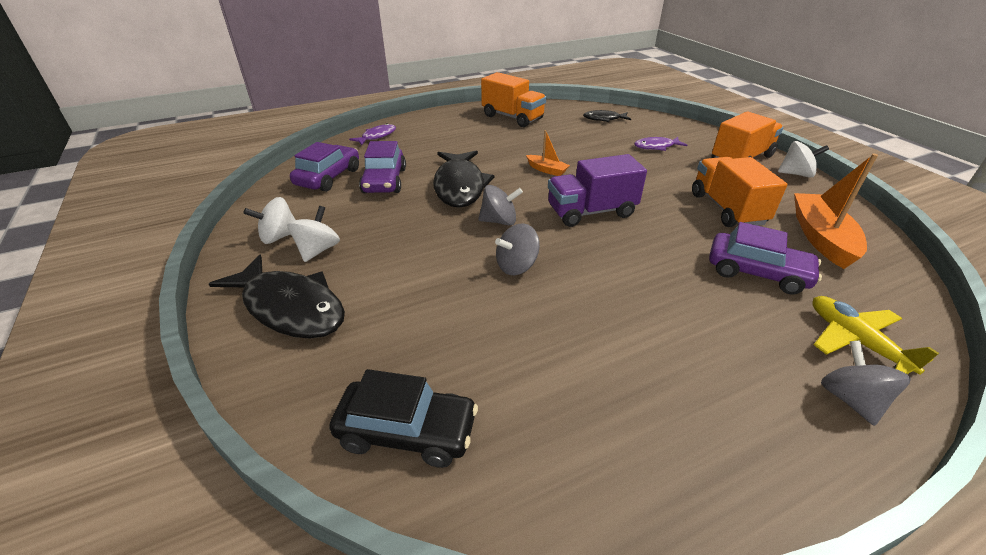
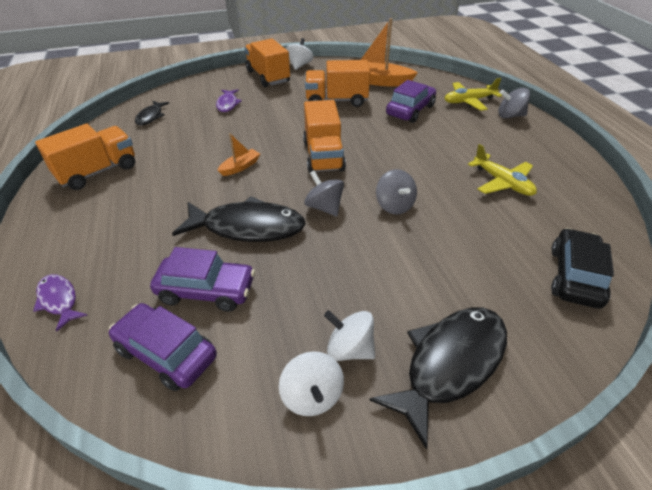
camera: 80 degrees left, 5 degrees up
grey spinning top [478,185,523,226] -> grey spinning top turned 45 degrees counterclockwise [304,171,344,216]
purple truck [548,154,647,227] -> orange truck [303,100,346,173]
none -> yellow plane [468,144,537,196]

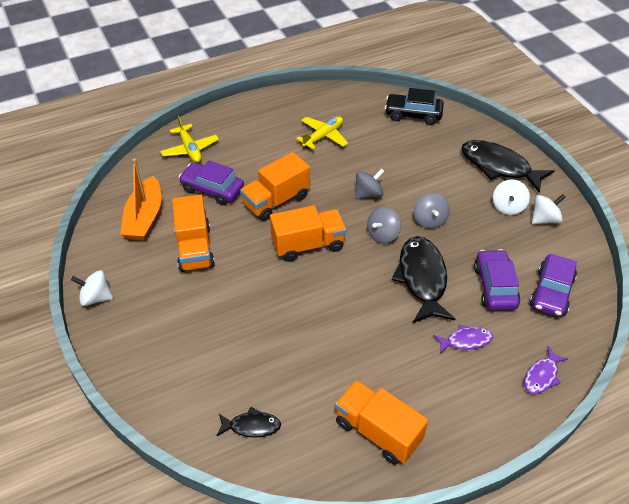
camera: 100 degrees left, 5 degrees up
purple fish [216,89,242,112] -> purple fish moved to [433,325,493,354]
orange boat [217,133,260,176] -> none
orange truck [244,38,290,87] -> orange truck moved to [240,152,310,221]
grey spinning top [498,88,530,119] -> grey spinning top moved to [414,193,450,229]

